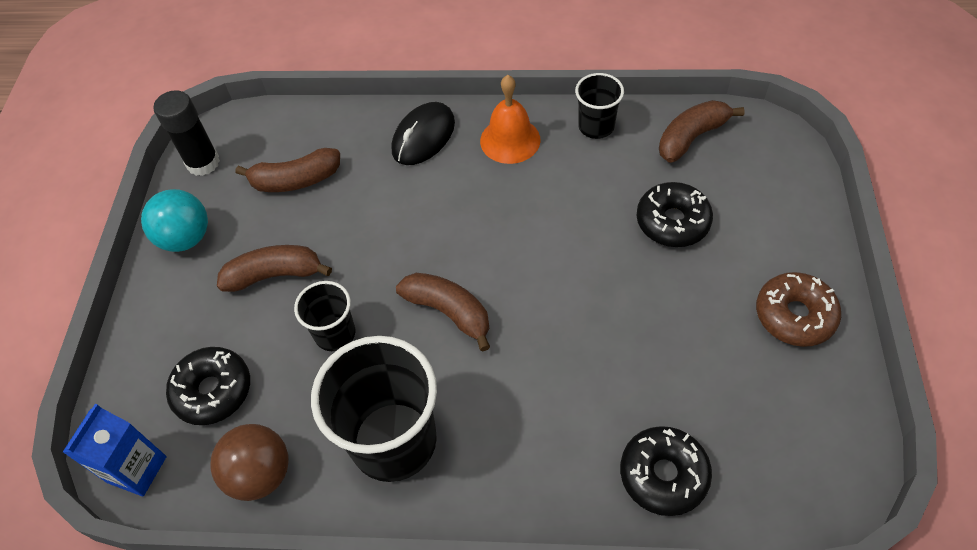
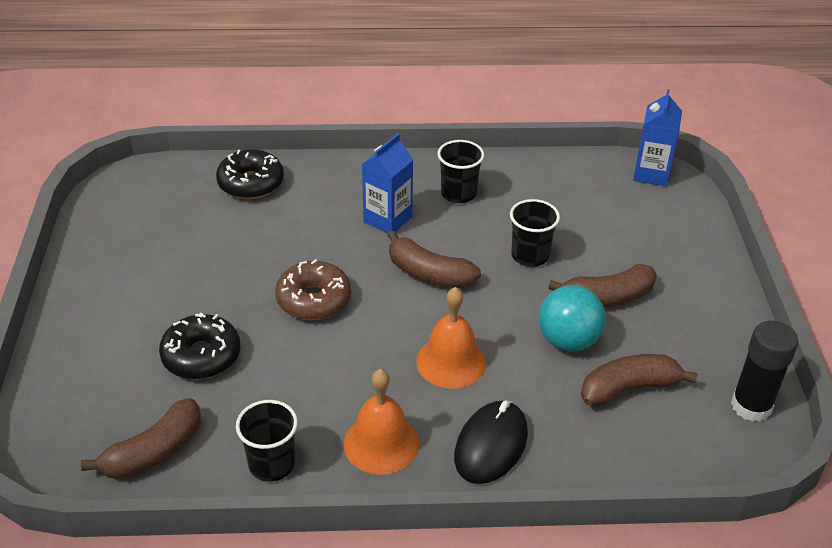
camera: 170 degrees right, 15 degrees down
turquoise ball [141,189,208,252] -> turquoise ball moved to [539,285,606,351]
black donut [166,347,250,425] -> none
brown ball [211,424,289,501] -> none
black cup [311,336,437,482] -> black cup [438,140,484,203], size x0.52
brown donut [756,272,841,347] -> brown donut moved to [275,259,351,320]
none -> blue carton [362,134,413,233]
none -> orange bell [416,287,486,388]

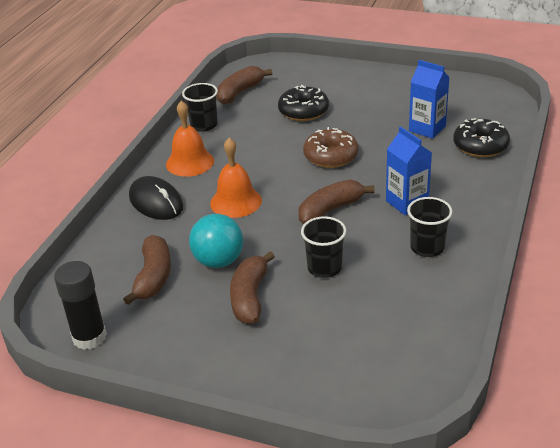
camera: 115 degrees right, 5 degrees down
brown banana [81,398,201,479] -> brown banana turned 60 degrees clockwise [217,66,272,104]
blue carton [633,89,682,186] -> blue carton moved to [409,60,450,139]

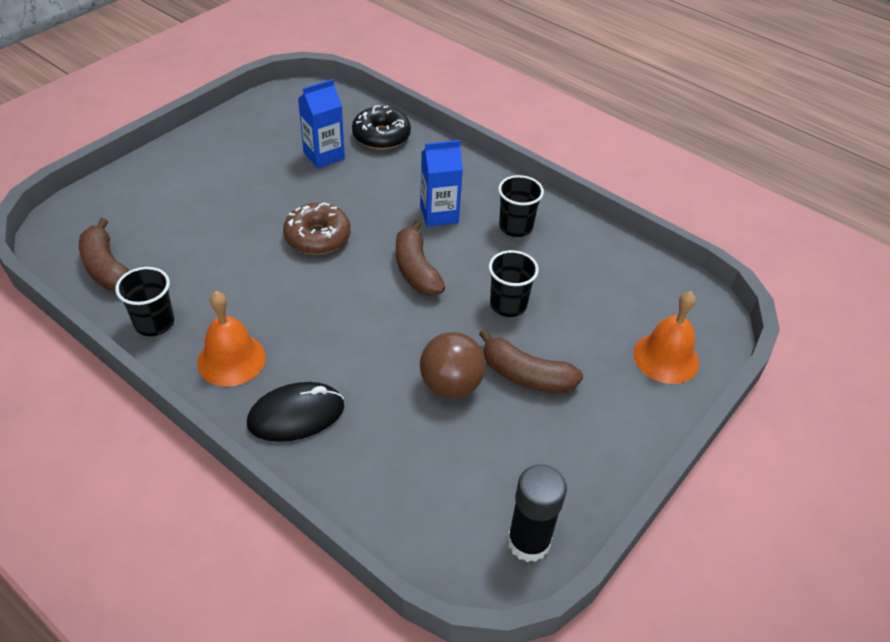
camera: 75 degrees left, 10 degrees up
brown banana [123,235,171,305] -> none
turquoise ball [189,214,243,268] -> brown ball [420,332,486,398]
orange bell [210,138,262,218] -> orange bell moved to [633,291,699,384]
black donut [278,85,329,121] -> none

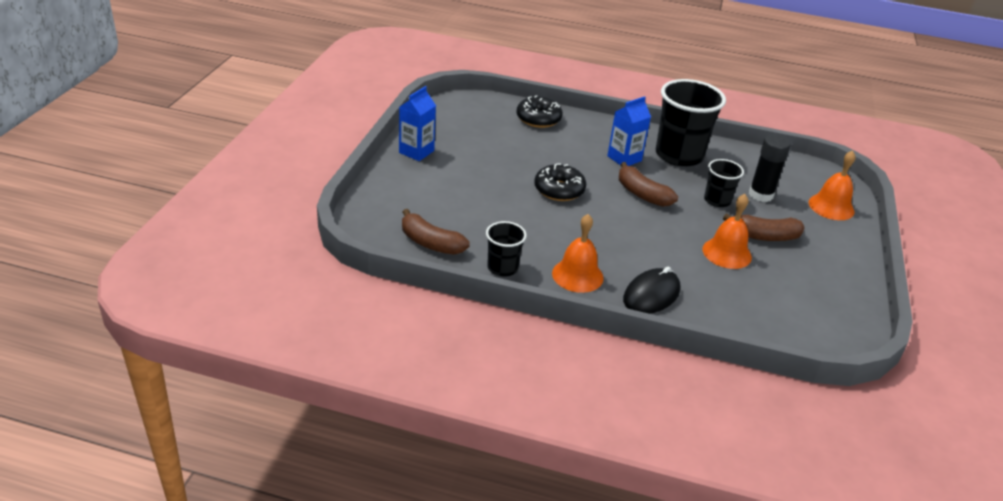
camera: 25 degrees left, 10 degrees down
brown donut [283,202,351,255] -> black donut [534,163,586,201]
blue carton [298,79,345,168] -> blue carton moved to [399,86,436,161]
brown ball [420,332,486,398] -> orange bell [703,194,752,269]
black cup [498,175,544,237] -> black cup [656,79,726,167], size x1.92
black glue stick [507,464,567,562] -> black glue stick moved to [749,135,791,202]

